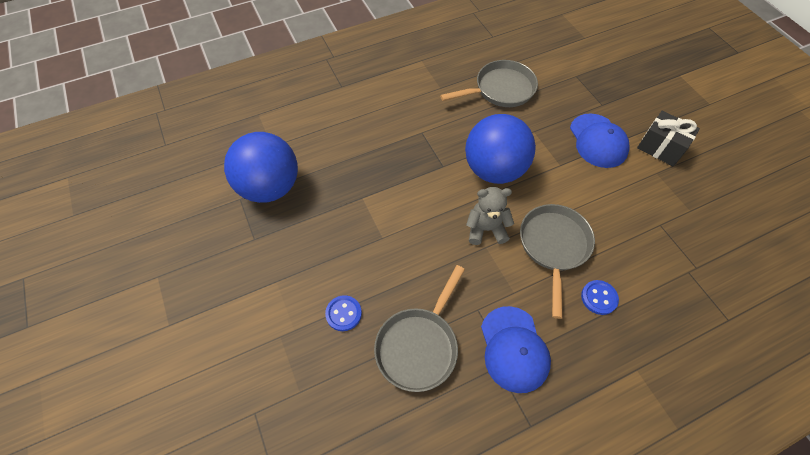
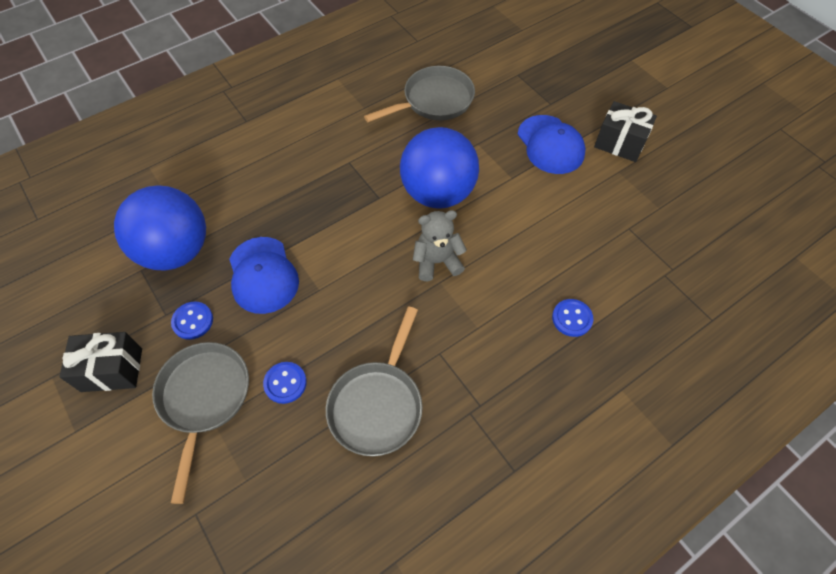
camera: 10 degrees left, 0 degrees up
blue cap [481,306,551,393] -> blue cap moved to [229,237,299,314]
grey pan [520,204,595,319] -> grey pan moved to [152,342,249,504]
none -> black gift [59,332,142,392]
none -> blue button [171,302,213,340]

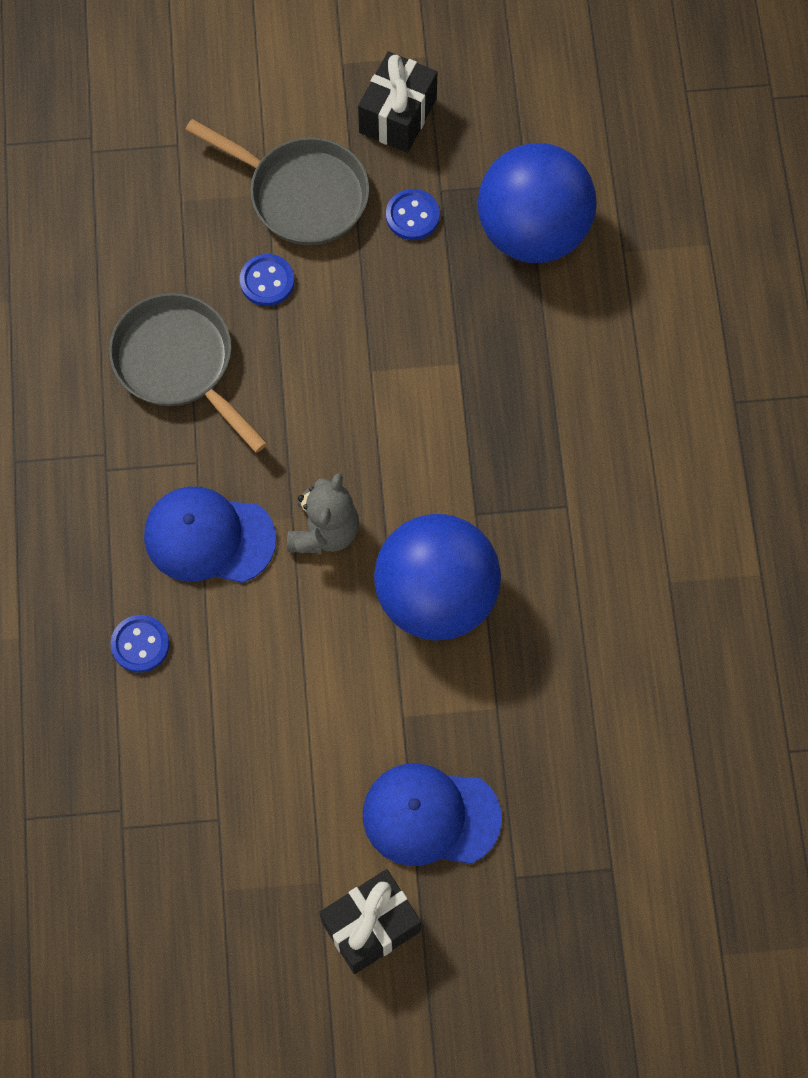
camera: 120 degrees right, 10 degrees up
blue cap [229,237,299,314] -> blue cap moved to [144,486,276,583]
grey pan [364,66,475,122] -> none

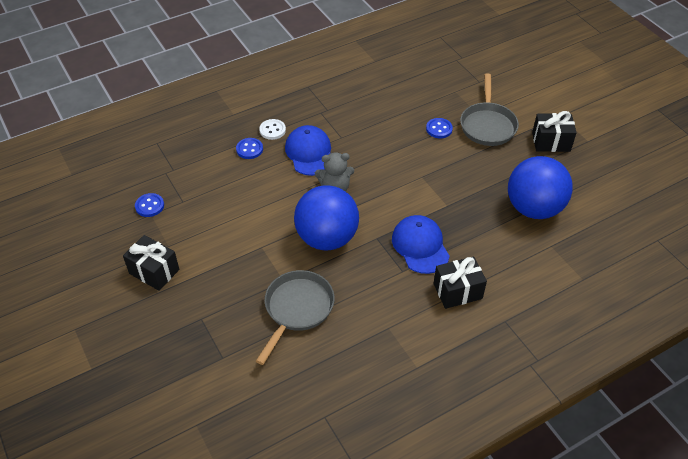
camera: 65 degrees right, 20 degrees down
grey pan [109,293,267,453] -> grey pan moved to [256,270,335,365]
blue cap [363,763,502,866] -> blue cap moved to [392,215,450,274]
blue button [386,189,440,240] -> blue button moved to [135,193,164,217]
none -> white button [259,119,286,140]
none -> black gift [434,256,487,309]

